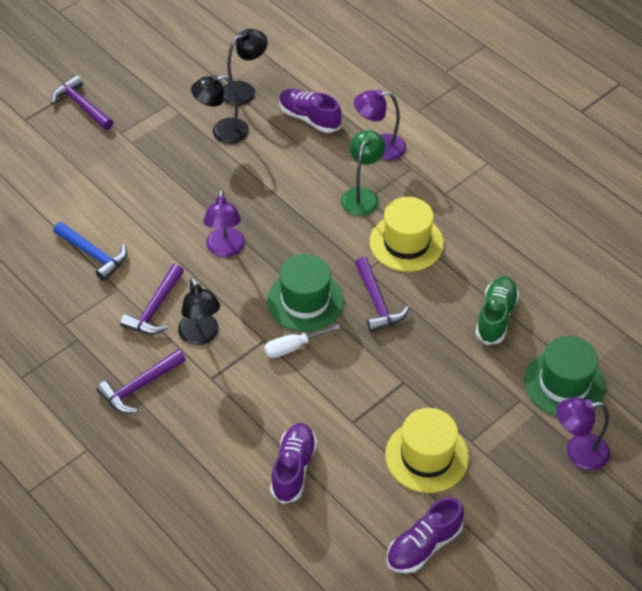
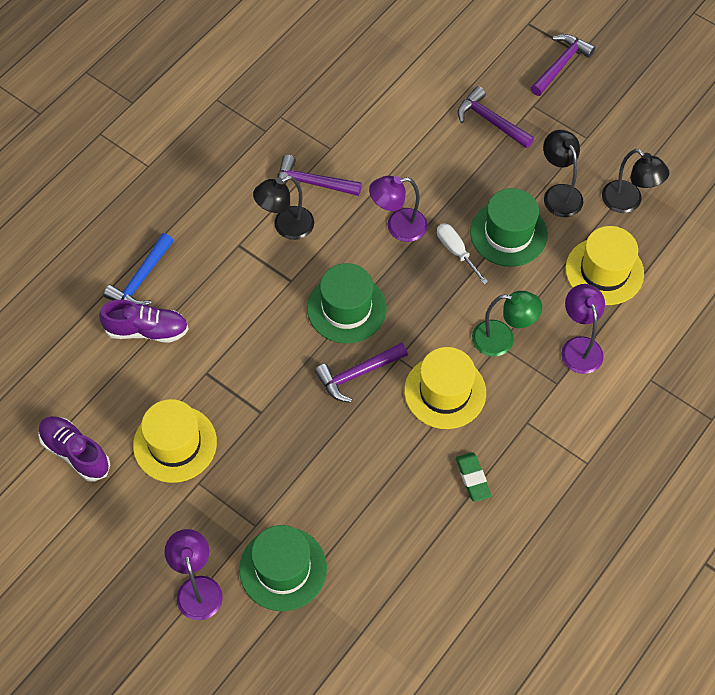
camera: 80 degrees right, 10 degrees up
blue hammer [53,222,127,281] -> blue hammer moved to [104,233,174,305]
purple hammer [96,349,186,413] -> purple hammer moved to [458,86,534,148]
white screwdriver [264,324,340,358] -> white screwdriver moved to [437,223,488,284]
purple shoe [279,89,342,133] -> yellow hat [566,226,644,305]
green shoe [476,276,519,345] -> none
none -> green eraser [456,452,491,502]
none -> green hat [470,188,547,267]

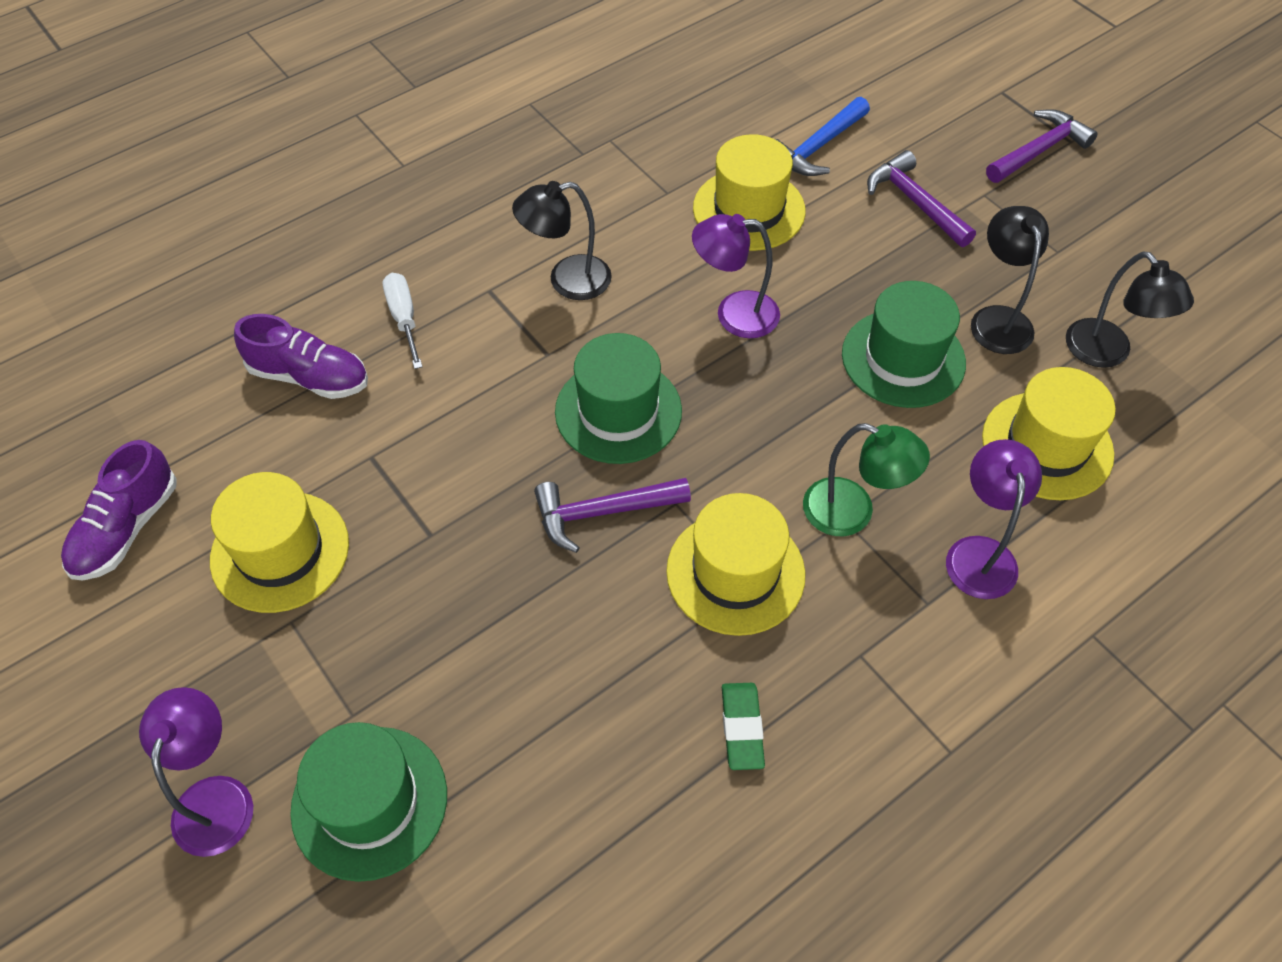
camera: 15 degrees right, 5 degrees down
purple shoe [38,416,110,482] -> purple shoe turned 120 degrees counterclockwise [61,440,177,580]
blue hammer [104,233,174,305] -> blue hammer moved to [775,97,870,176]
purple hammer [277,155,362,196] -> none
white screwdriver [437,223,488,284] -> white screwdriver moved to [383,273,423,369]
none -> yellow hat [693,134,806,251]

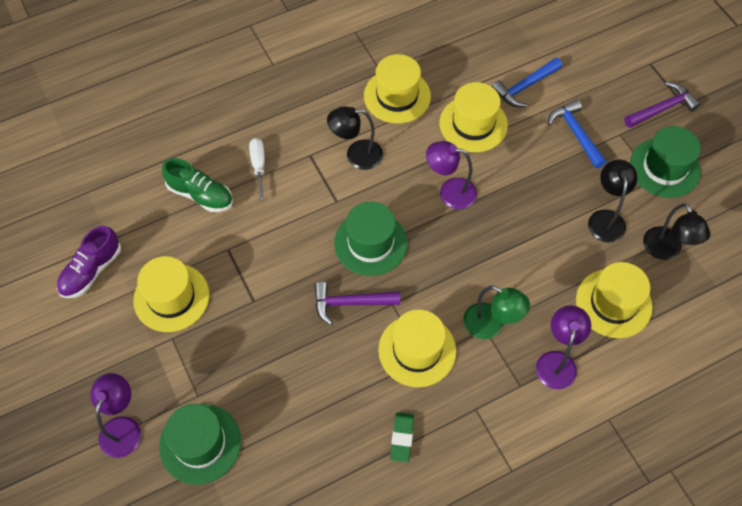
camera: 10 degrees right, 5 degrees up
purple shoe [234,314,368,399] -> green shoe [162,158,233,212]
green hat [842,281,966,408] -> green hat moved to [630,126,701,198]
purple hammer [867,150,976,247] -> blue hammer [548,99,606,168]
none -> yellow hat [364,54,431,123]

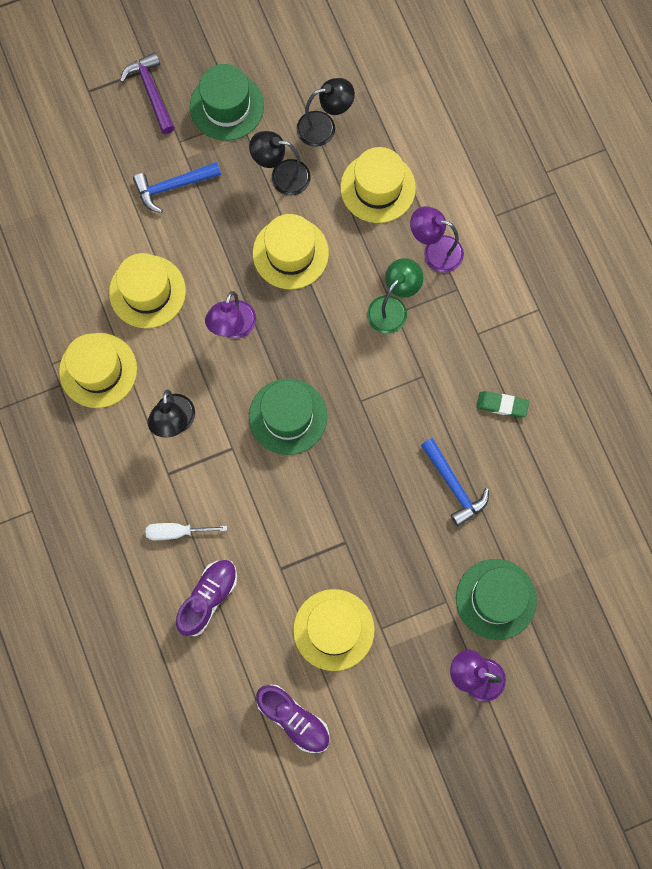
camera: 85 degrees left, 15 degrees up
green shoe [162,158,233,212] -> purple shoe [176,560,237,636]
purple hammer [314,282,400,325] -> none
yellow hat [378,310,456,387] -> yellow hat moved to [253,214,329,289]
blue hammer [491,58,562,107] -> blue hammer moved to [421,438,489,527]

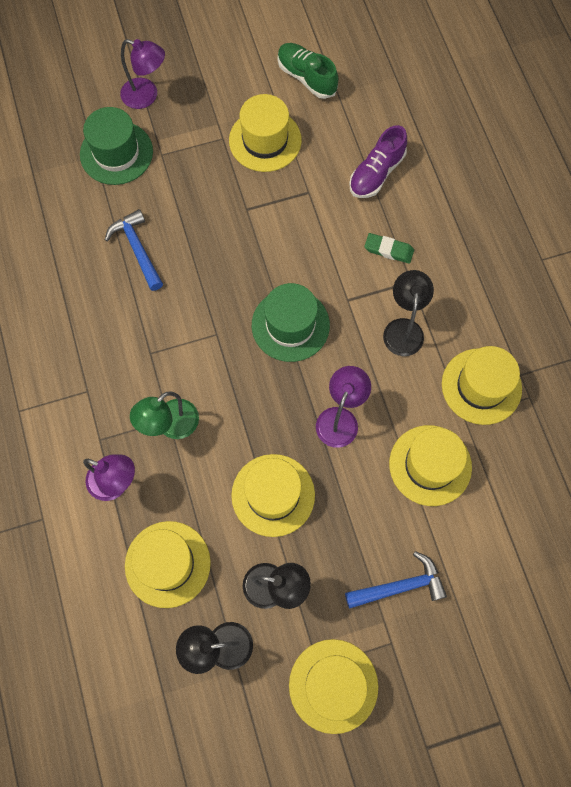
camera: 175 degrees left, 5 degrees down
purple hammer [120,52,175,134] -> none
white screwdriver [146,523,227,540] -> none
green hat [190,64,264,141] -> yellow hat [289,639,378,734]
purple shoe [256,685,329,753] -> green shoe [278,43,338,99]
green eraser [477,391,529,418] -> green eraser moved to [365,233,414,264]

